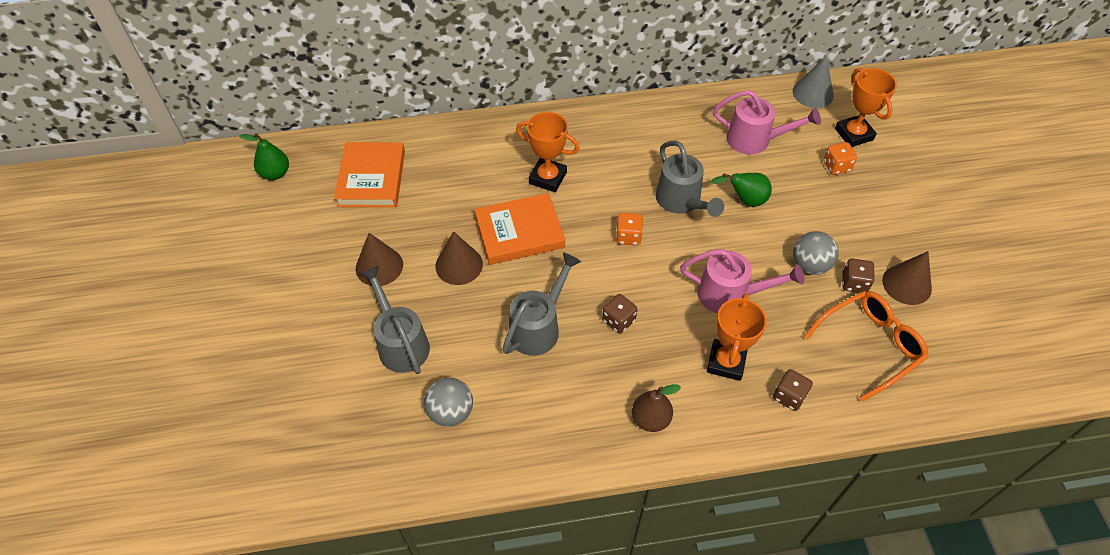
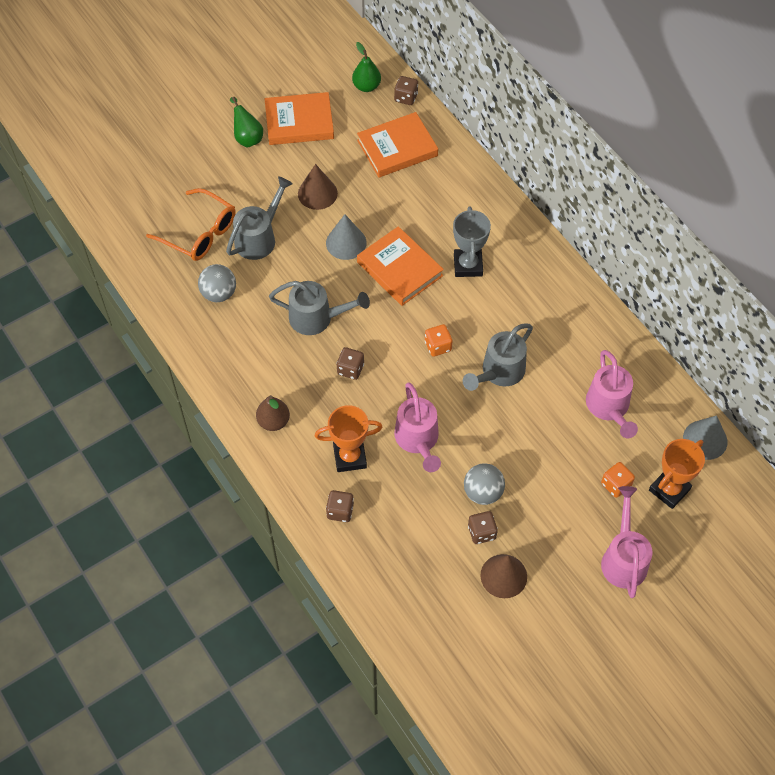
camera: 65 degrees right, 5 degrees up
brown cone [435,231,483,285] -> grey cone [326,214,367,260]
orange trophy [516,112,580,192] -> grey trophy [453,207,491,277]
green pear [711,173,772,207] -> green pear moved to [230,97,263,147]
orange glasses [804,291,929,402] -> orange glasses moved to [146,188,236,261]
none -> orange book [265,92,334,145]
none -> brown dice [394,76,418,105]
none -> pink watering can [601,486,652,598]

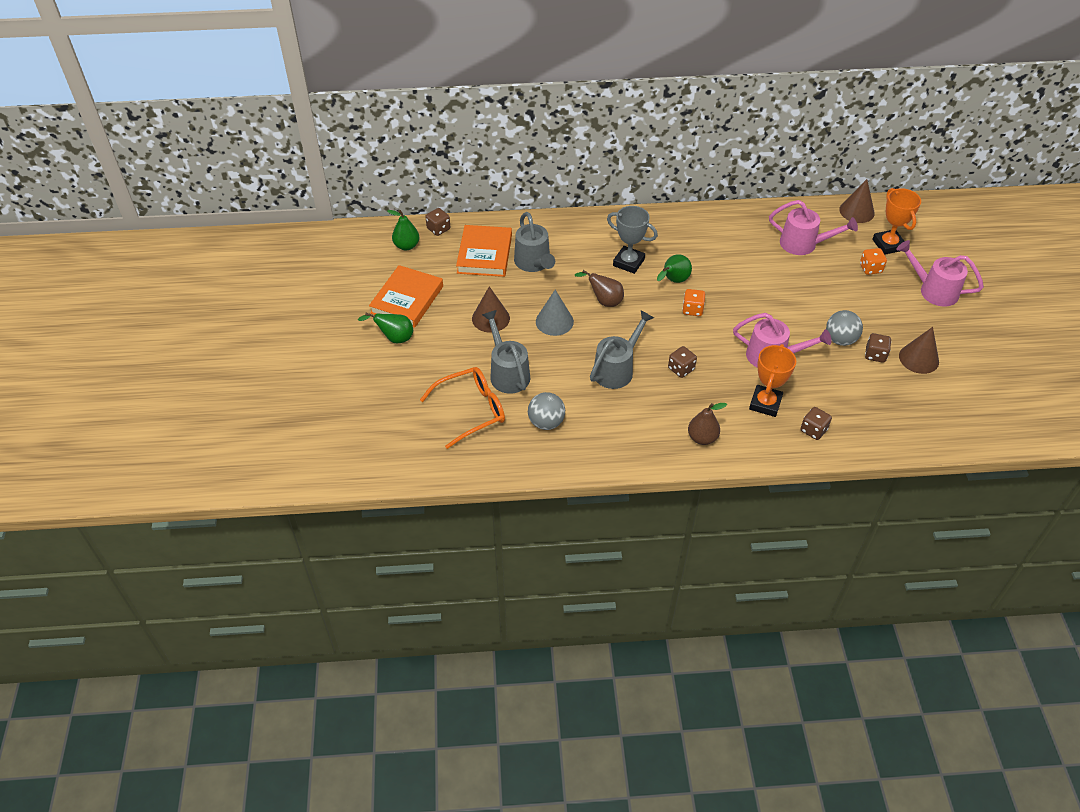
camera: 60 degrees left, 10 degrees down
orange book [357,226,444,306] -> brown pear [575,270,624,307]
grey watering can [463,323,533,391] -> grey watering can moved to [514,212,555,272]
grey cone [683,415,727,460] -> brown cone [839,179,875,223]
none -> green pear [657,255,692,283]

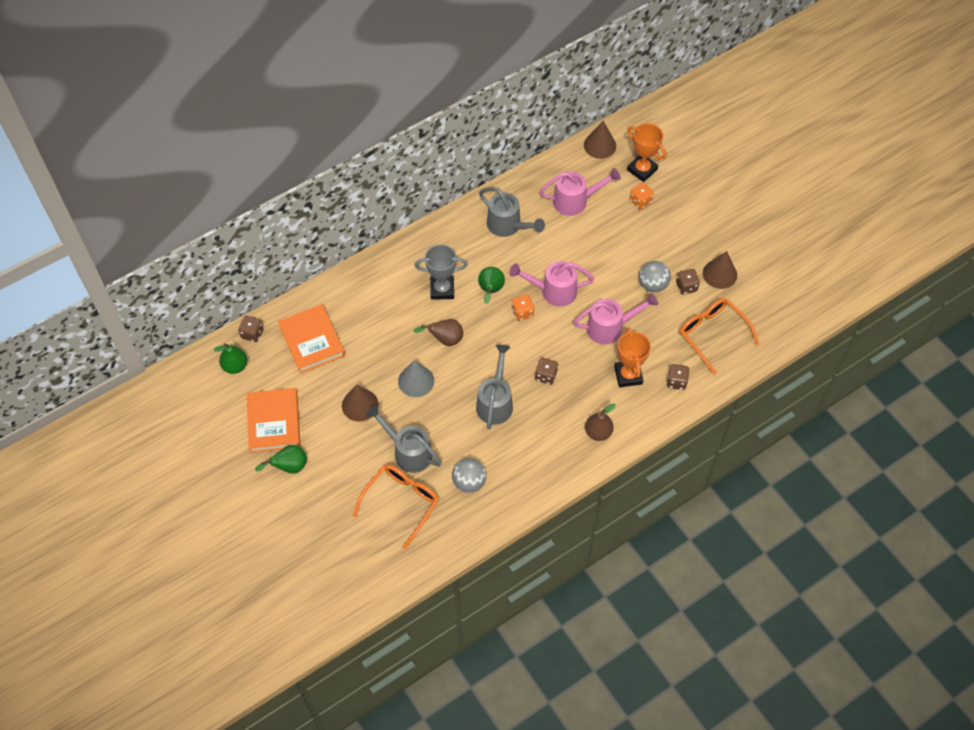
camera: 30 degrees left, 10 degrees up
grey watering can [514,212,555,272] -> grey watering can moved to [479,187,545,237]
pink watering can [896,240,984,306] -> pink watering can moved to [509,261,594,306]
none -> orange glasses [680,298,759,375]

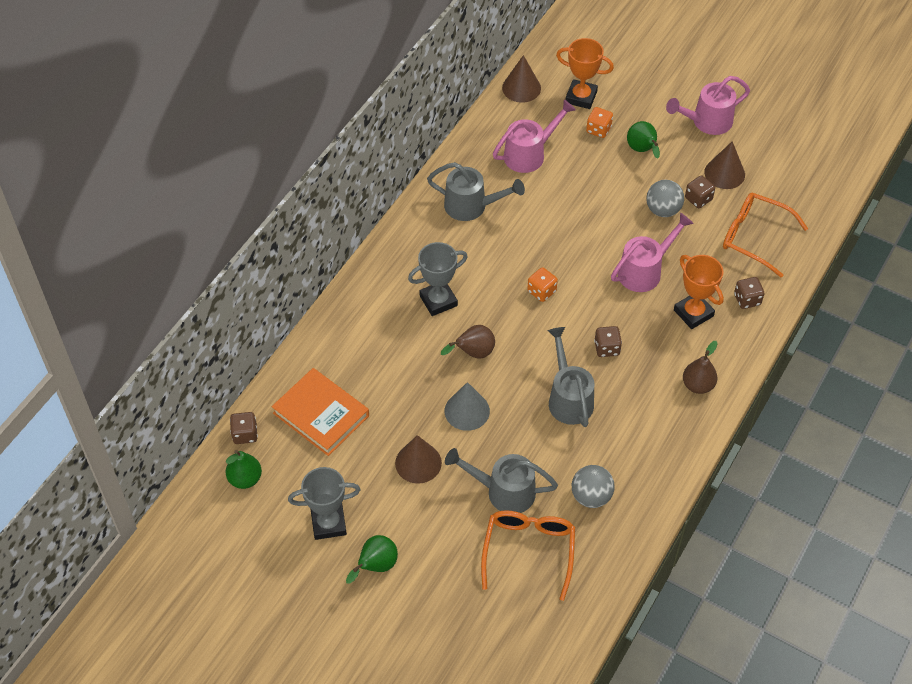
camera: 25 degrees left, 5 degrees down
orange book [247,388,300,453] -> grey trophy [288,467,361,540]
green pear [478,267,505,304] -> green pear moved to [627,121,660,159]
pink watering can [509,261,594,306] -> pink watering can moved to [666,76,750,135]

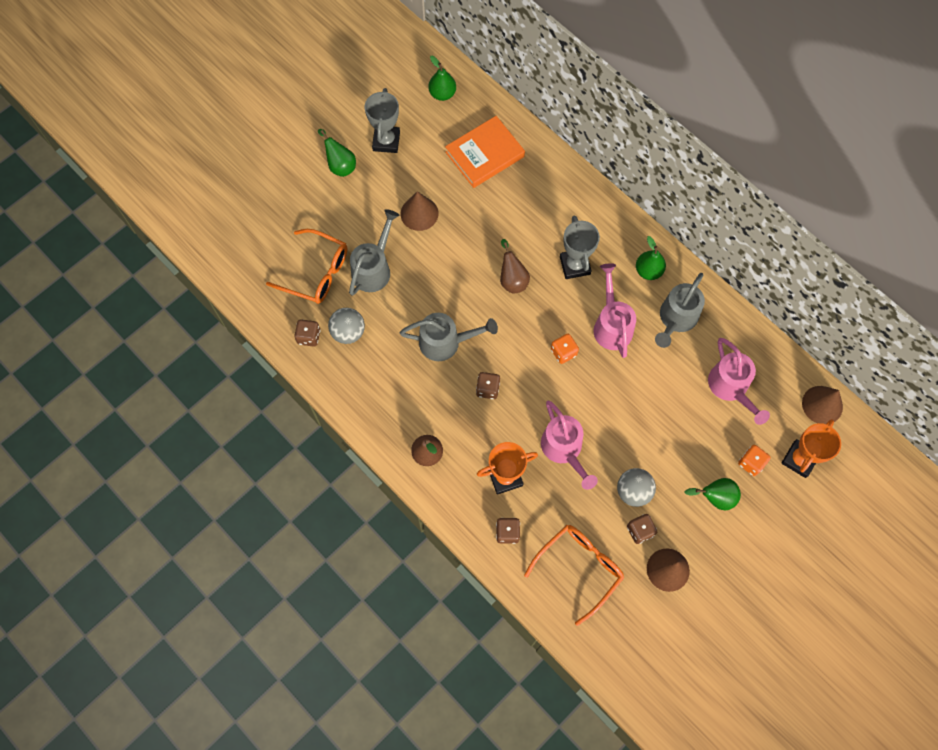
camera: 105 degrees right, 15 degrees up
brown dice [230,412,258,444] -> brown dice moved to [294,319,320,347]
grey cone [445,382,490,431] -> none
pink watering can [666,76,750,135] -> pink watering can moved to [593,263,636,358]
none -> green pear [636,236,666,280]

